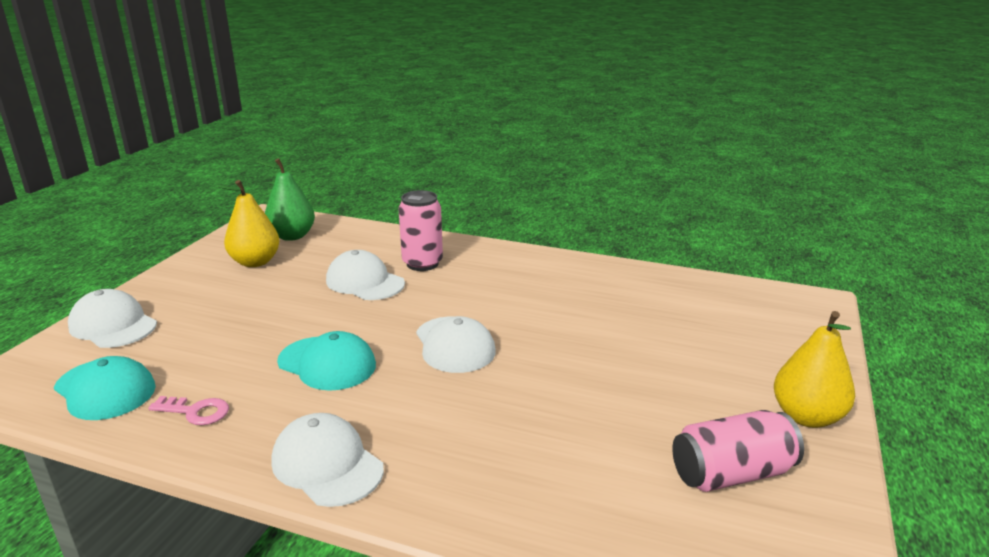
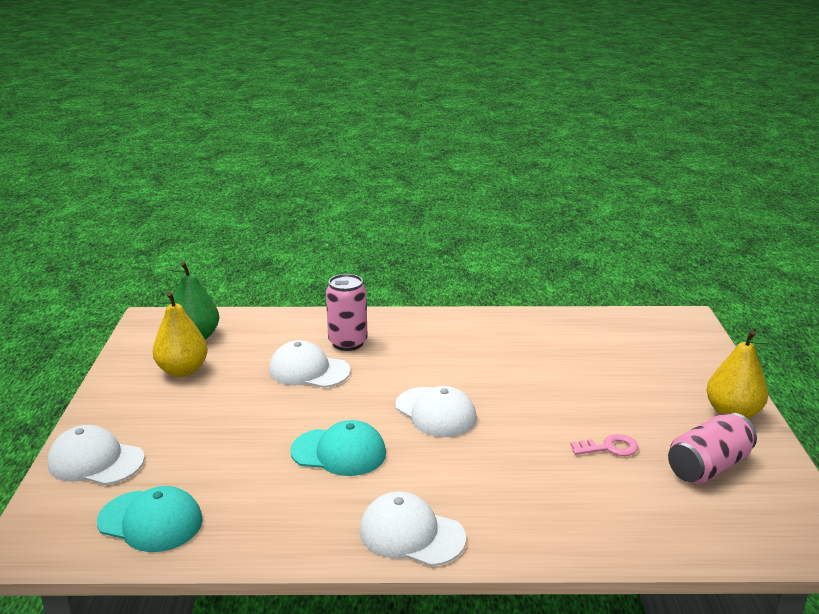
camera: 20 degrees left, 0 degrees up
pink key [148,396,229,425] -> pink key moved to [570,434,638,456]

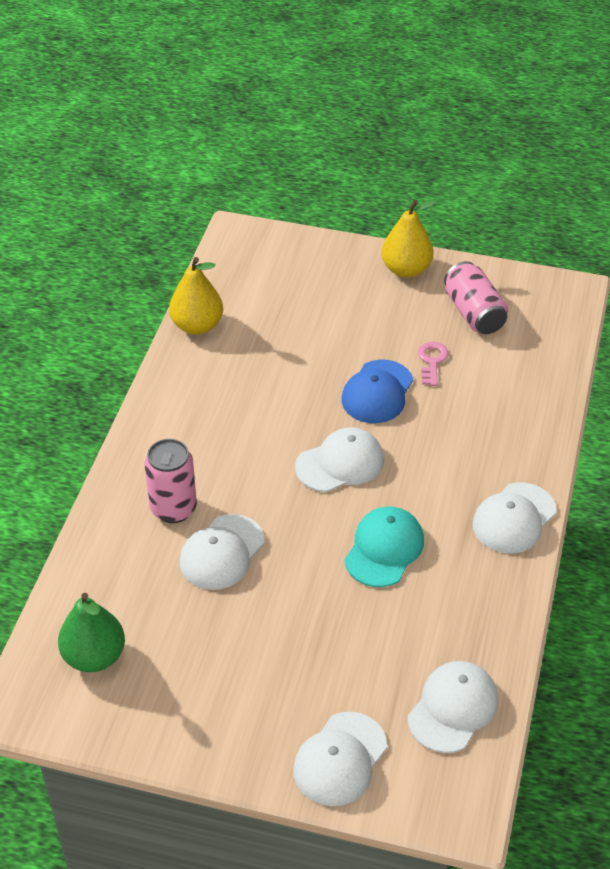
camera: 75 degrees left, 20 degrees up
turquoise cap [97,486,203,552] -> white cap [408,661,499,753]
yellow pear [153,292,208,377] -> yellow pear moved to [169,257,223,335]
none -> blue cap [341,360,413,423]

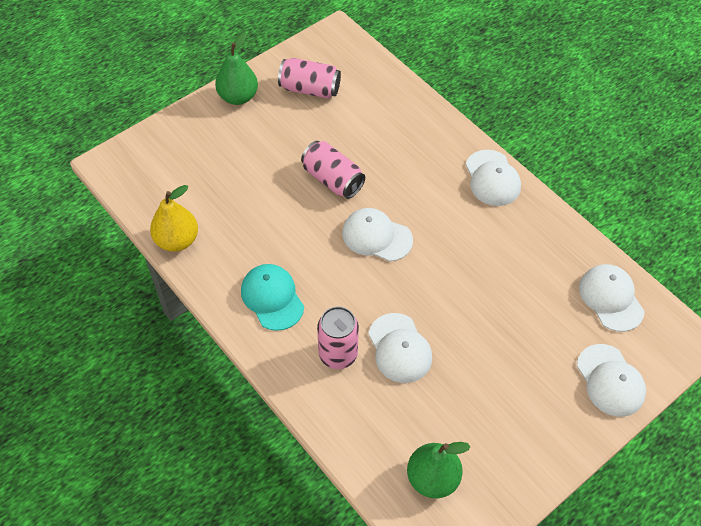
camera: 55 degrees left, 10 degrees up
white cap [295,427,384,492] -> white cap turned 75 degrees counterclockwise [342,208,413,262]
blue cap [341,360,413,423] -> pink can [301,141,365,199]
turquoise cap [344,506,424,587] -> turquoise cap moved to [241,264,304,331]
yellow pear [381,199,438,278] -> green pear [215,32,258,105]
pink key [418,342,448,386] -> none

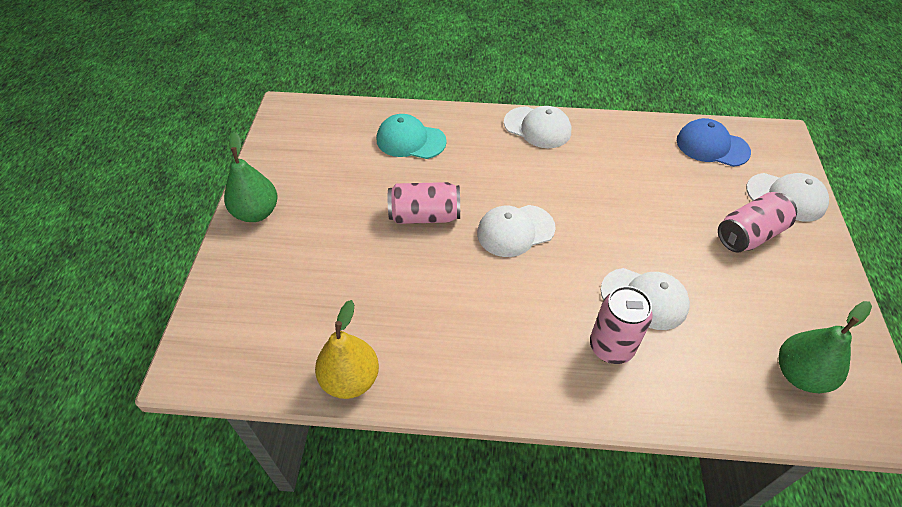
camera: 45 degrees left, 5 degrees down
turquoise cap [241,264,304,331] -> turquoise cap moved to [377,114,447,159]
pink can [278,58,341,99] -> pink can moved to [718,192,797,253]
white cap [579,264,645,332] -> blue cap [677,118,751,167]

